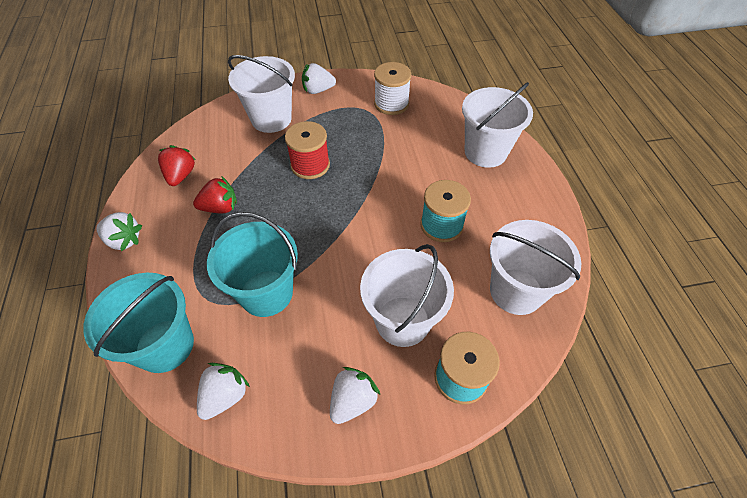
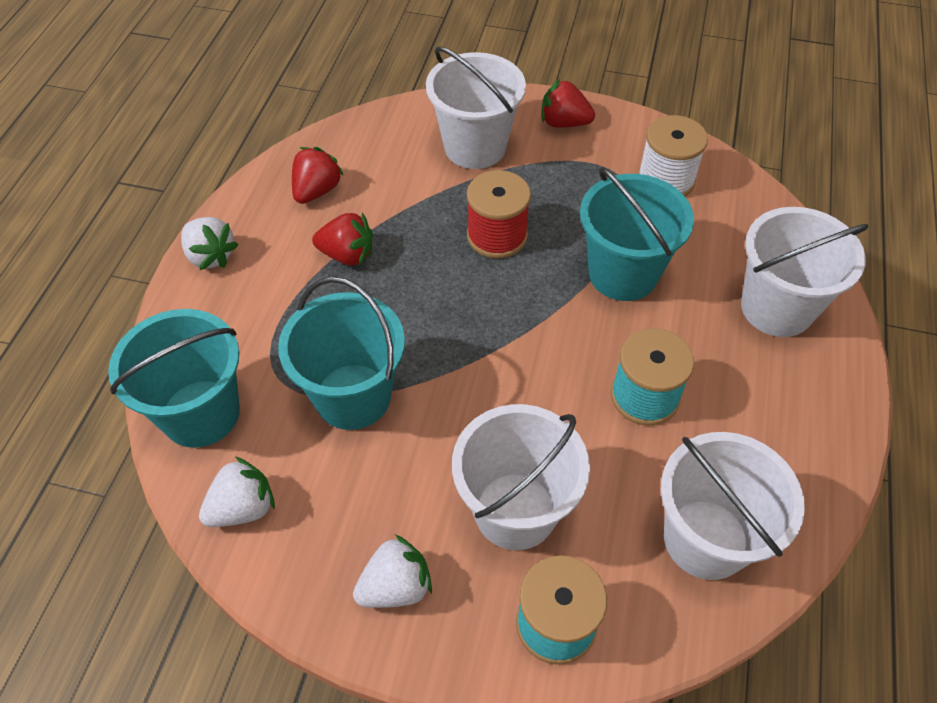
camera: 25 degrees right, 0 degrees up
white strawberry [302,63,336,94] -> red strawberry [541,79,595,128]
none -> turquoise bucket [580,167,694,301]

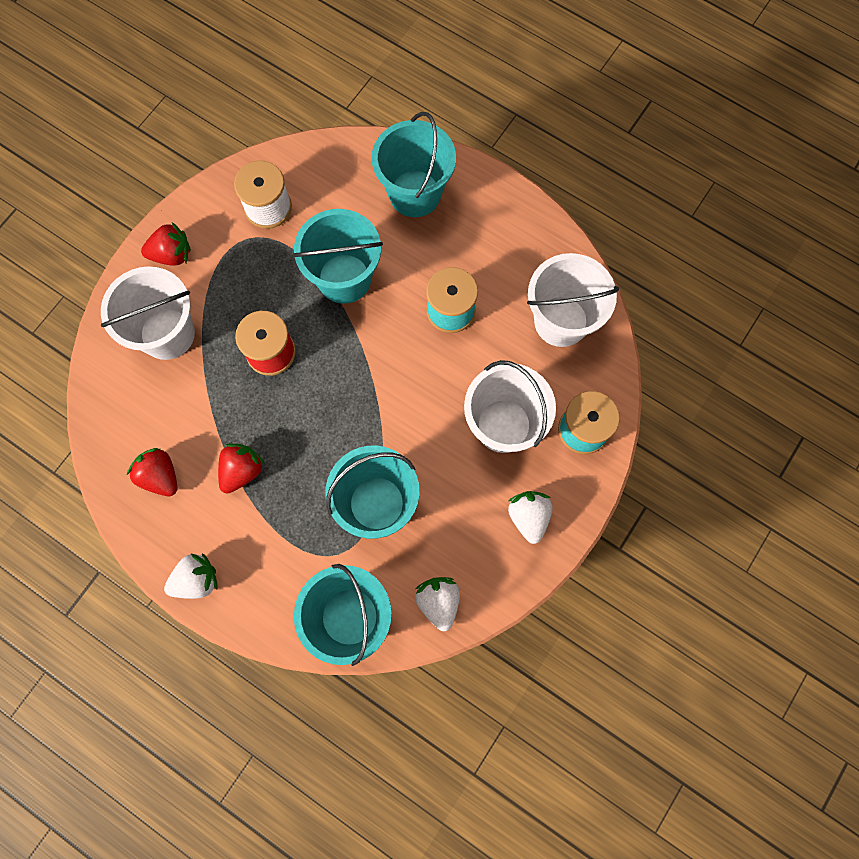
camera: 70 degrees left, 20 degrees up
red strawberry [541,79,595,128] -> red strawberry turned 135 degrees counterclockwise [141,222,191,266]
white bucket [741,207,869,337] -> turquoise bucket [372,112,456,217]

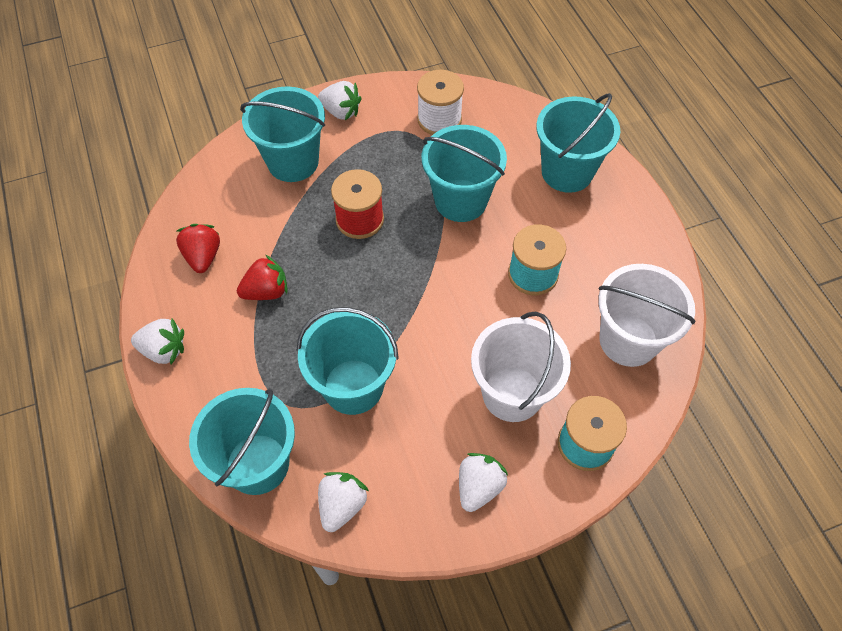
camera: 35 degrees right, 15 degrees down
white bucket [101,266,195,360] -> turquoise bucket [240,86,325,182]
red strawberry [141,222,191,266] -> white strawberry [318,81,362,120]

